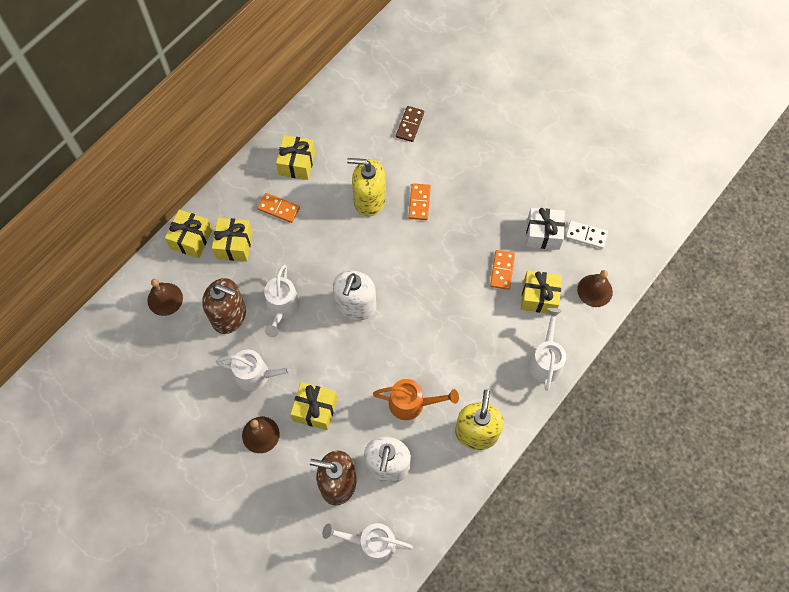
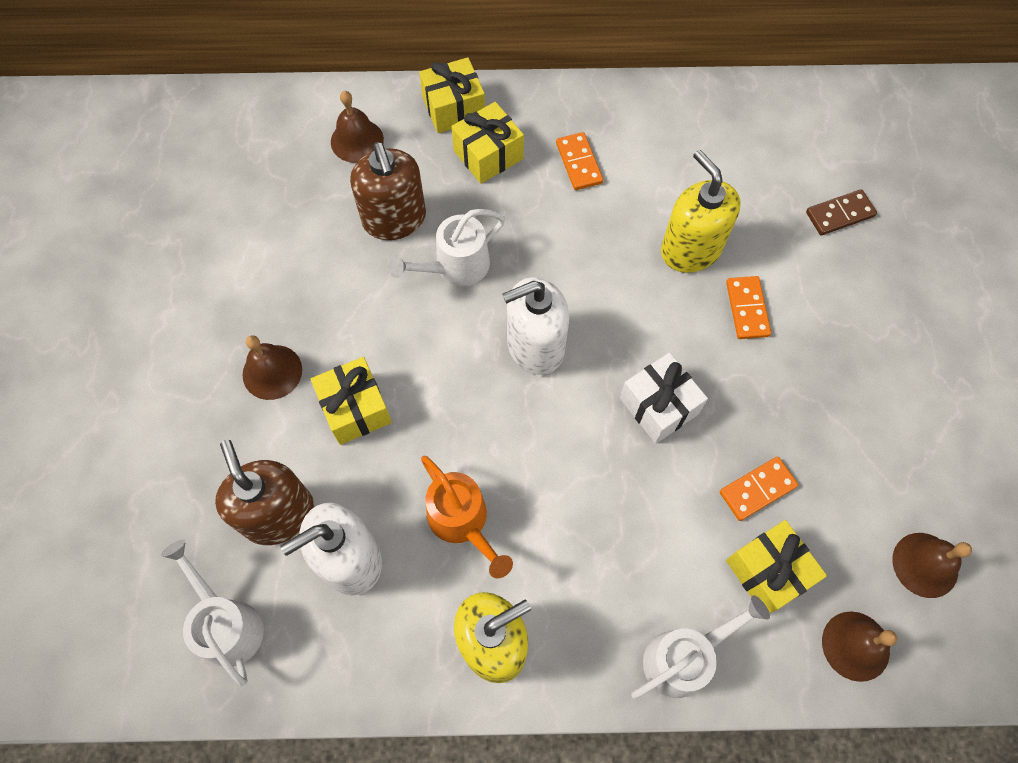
camera: 50 degrees right, 0 degrees up
white watering can [216,350,297,391] -> none
yellow gift [276,135,315,180] -> none
orange domino [409,183,431,220] -> orange domino turned 60 degrees counterclockwise [726,276,771,339]
white gift [526,208,565,250] -> white gift moved to [620,353,708,444]
white domino [565,221,608,249] -> brown bell [892,533,972,598]

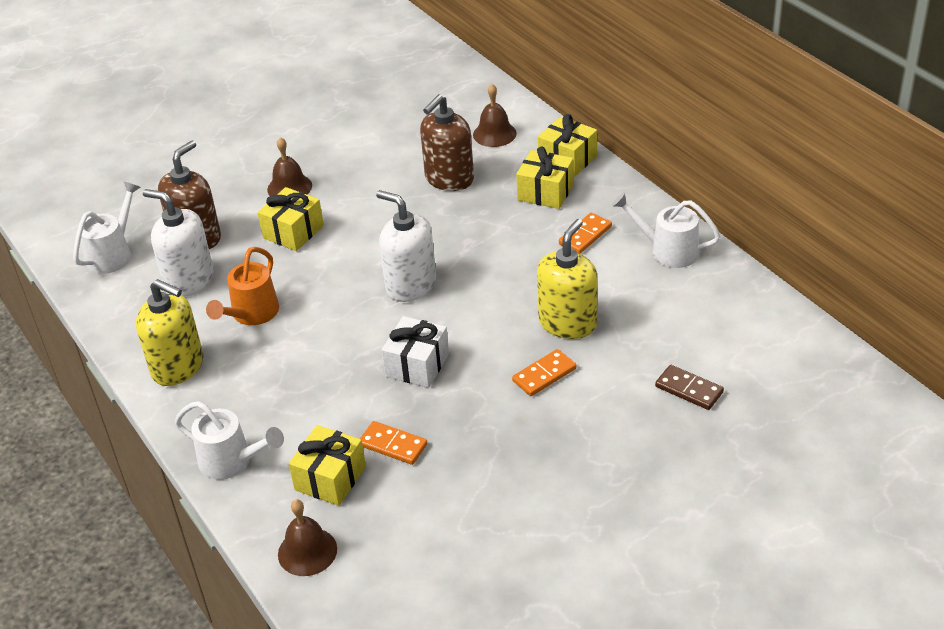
camera: 60 degrees right, 25 degrees down
white watering can [388,209,505,286] -> white watering can moved to [612,192,720,268]
brown bell [892,533,972,598] -> none

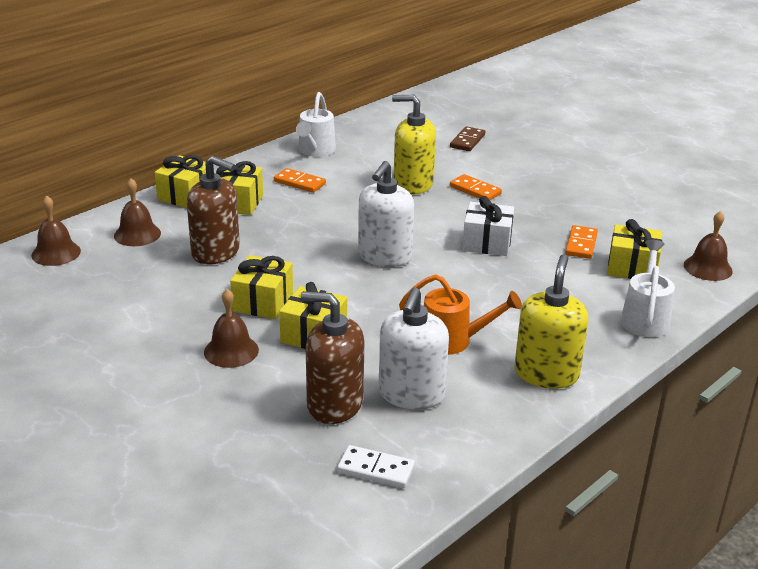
camera: 105 degrees left, 10 degrees down
white watering can [73,182,141,274] -> white domino [337,445,415,488]
none -> brown bell [32,195,81,266]
none -> yellow gift [230,255,293,319]

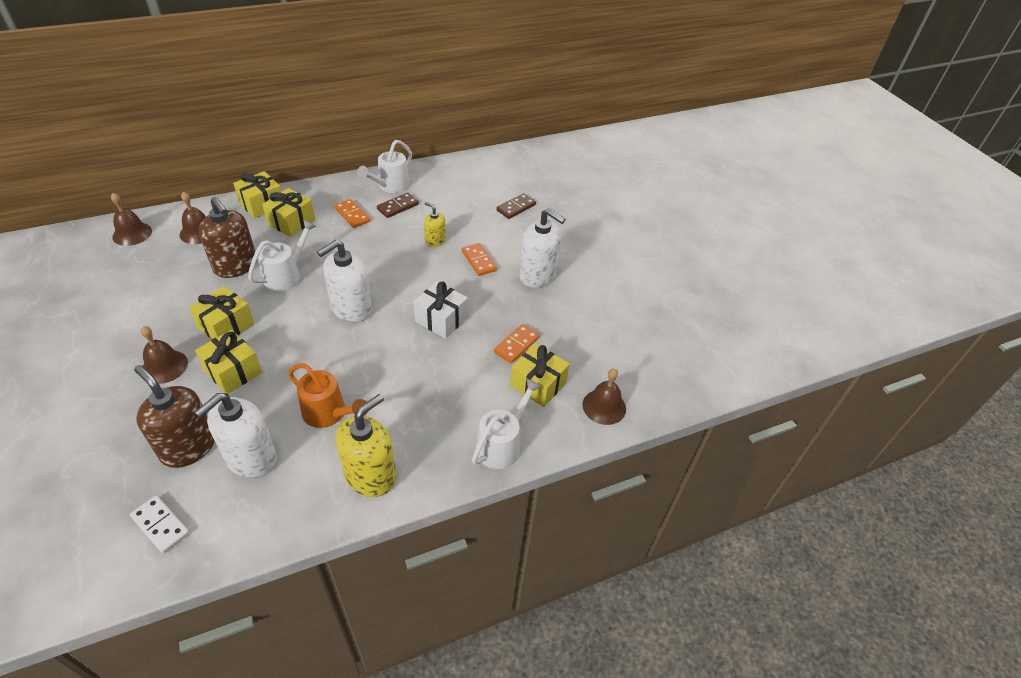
camera: 20 degrees right, 15 degrees up
yellow soap dispenser [392,95,436,195] -> yellow soap dispenser [424,202,446,247], size x0.55
none -> white watering can [248,219,316,292]
none -> brown domino [377,192,419,218]
none -> white soap dispenser [519,208,566,288]

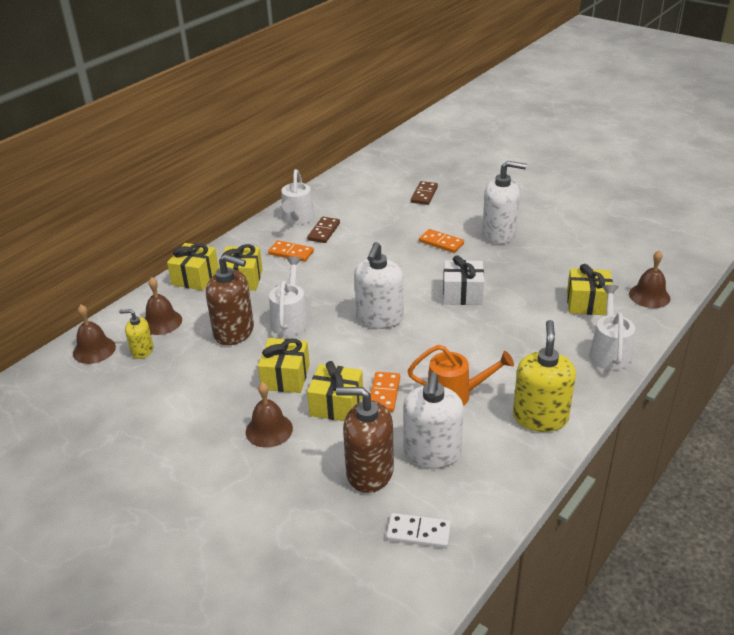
camera: 25 degrees left, 10 degrees down
yellow soap dispenser [424,202,446,247] -> yellow soap dispenser moved to [119,309,154,359]
orange domino [494,324,540,363] -> orange domino moved to [371,372,400,412]

